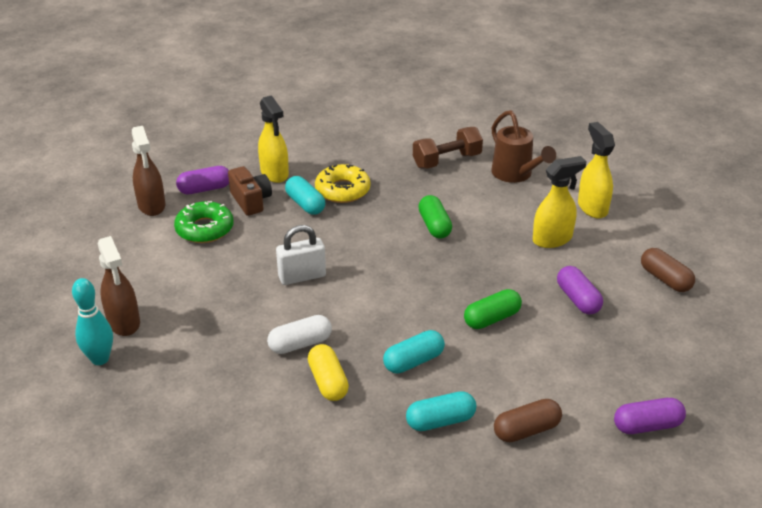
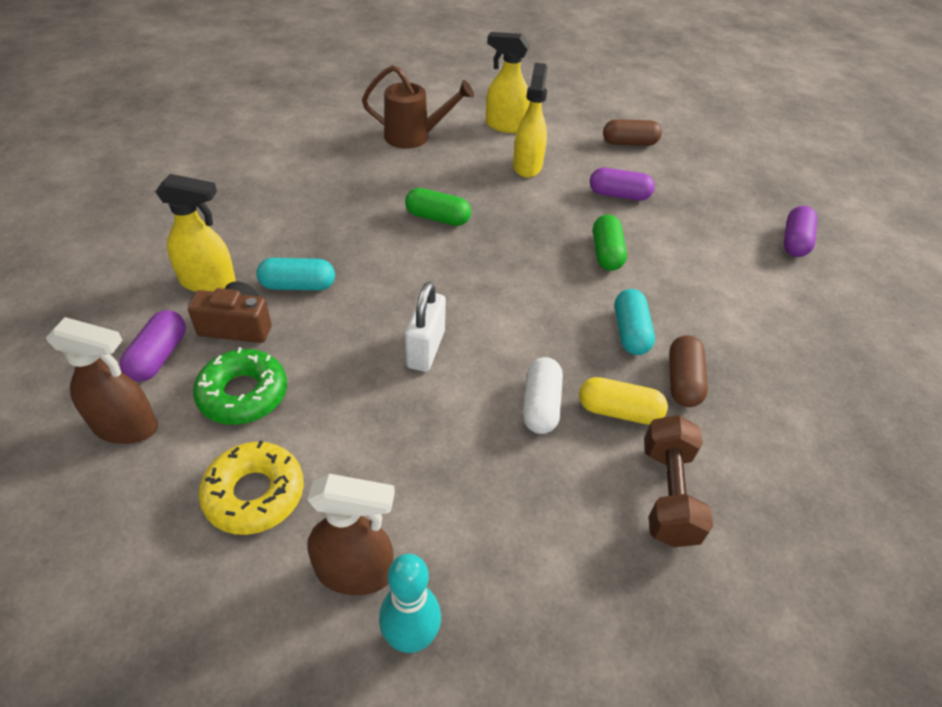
camera: 60 degrees left, 10 degrees up
yellow donut [315,164,370,203] -> yellow donut moved to [199,441,304,535]
turquoise capsule [406,391,476,431] -> none
brown dumbbell [413,127,483,169] -> brown dumbbell moved to [644,415,713,547]
brown capsule [494,399,562,442] -> brown capsule moved to [669,335,708,407]

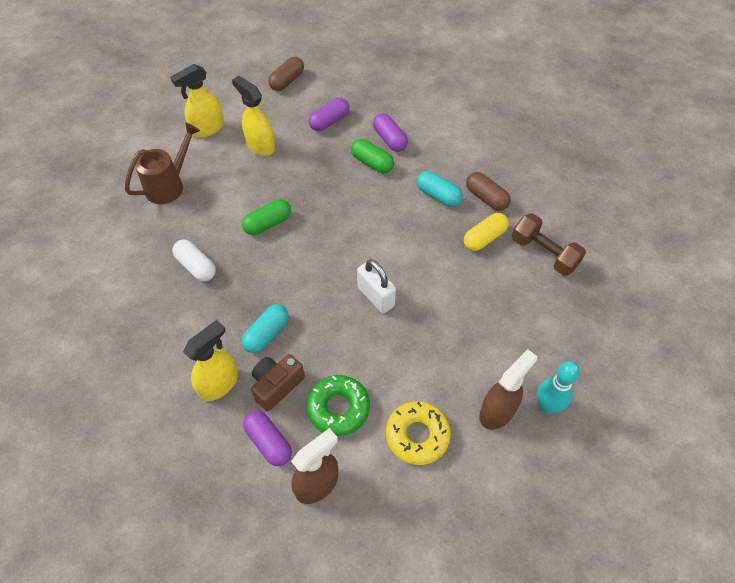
camera: 50 degrees left, 10 degrees up
white capsule [523,357,563,434] -> white capsule moved to [172,239,216,281]
purple capsule [784,206,818,257] -> purple capsule moved to [373,113,408,152]

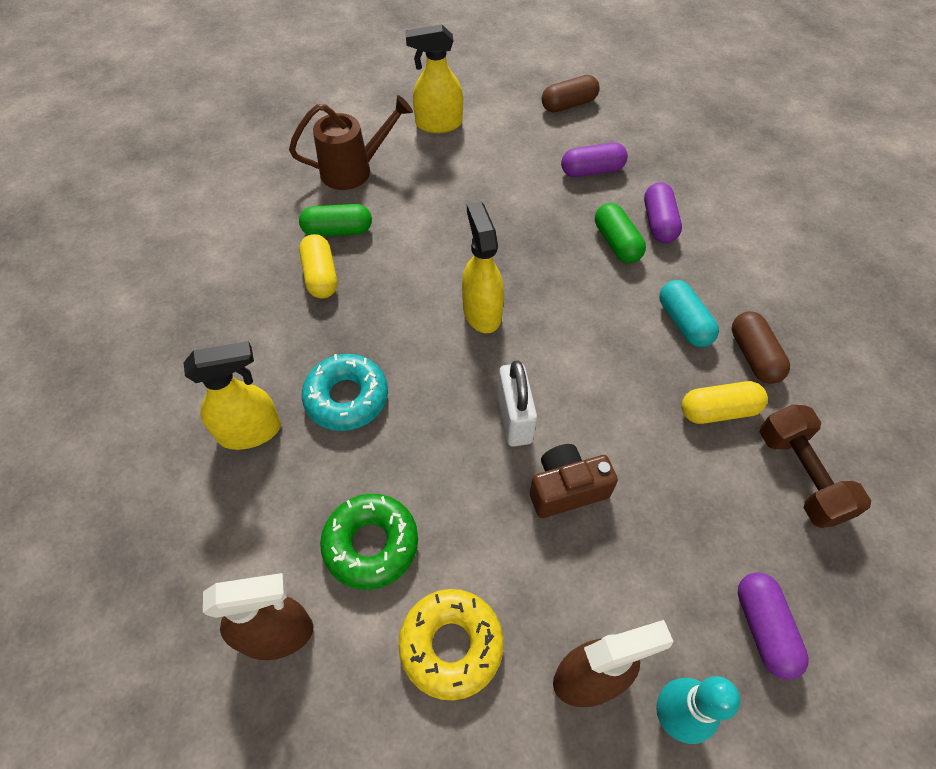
camera: 30 degrees right, 0 degrees up
white capsule [172,239,216,281] -> yellow capsule [299,234,337,299]
yellow spray bottle [232,76,275,156] -> yellow spray bottle moved to [462,202,504,333]
green capsule [242,199,291,235] -> green capsule moved to [299,204,372,236]
turquoise capsule [242,304,289,353] -> turquoise donut [302,354,388,431]
purple capsule [243,411,292,466] -> purple capsule moved to [738,572,809,680]
brown camera [251,354,305,411] -> brown camera moved to [530,444,618,518]

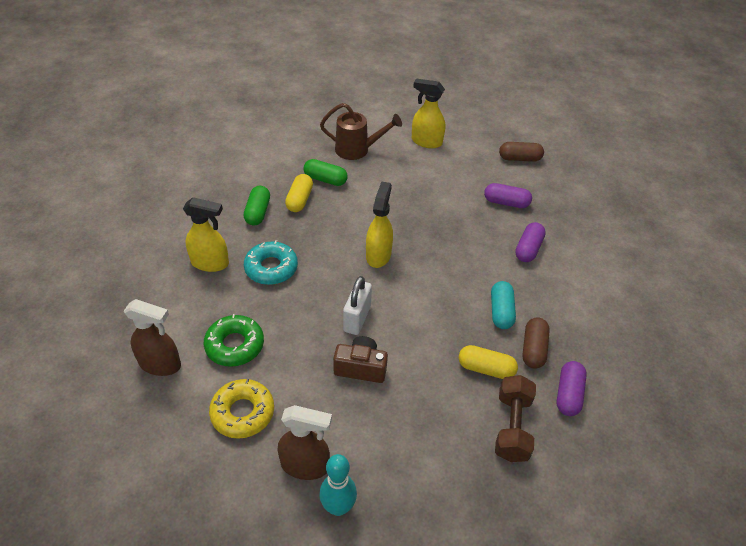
camera: 25 degrees right, 10 degrees down
green capsule [595,203,646,263] -> green capsule moved to [243,186,270,225]
purple capsule [738,572,809,680] -> purple capsule moved to [557,361,587,416]

